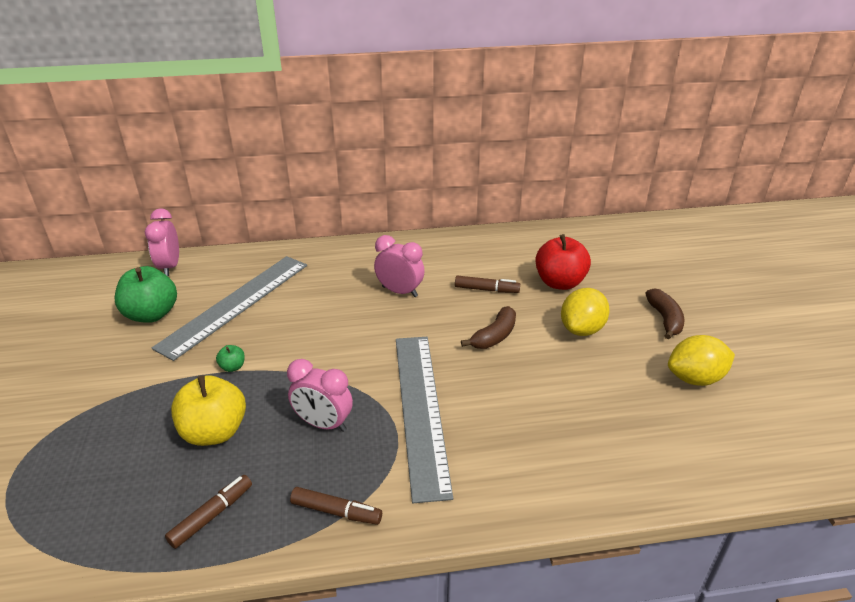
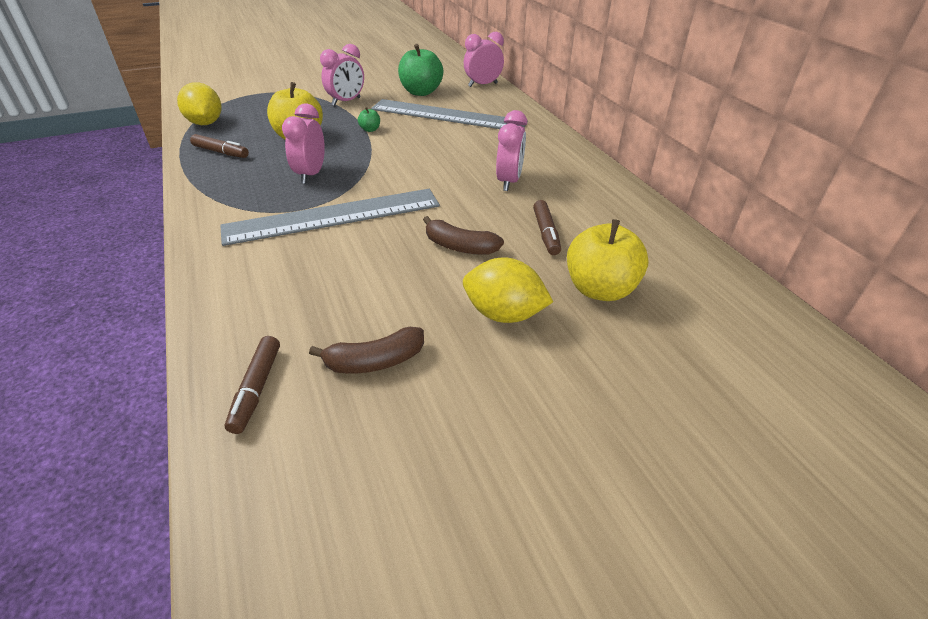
camera: 75 degrees right, 5 degrees up
brown marker [290,487,382,525] -> brown marker moved to [225,336,280,434]
red apple [535,234,591,290] -> yellow apple [567,219,649,301]
brown banana [645,288,685,340] -> brown banana moved to [309,327,424,373]
yellow lemon [668,335,735,386] -> yellow lemon moved to [177,82,221,125]
none -> pink clock [320,44,364,106]

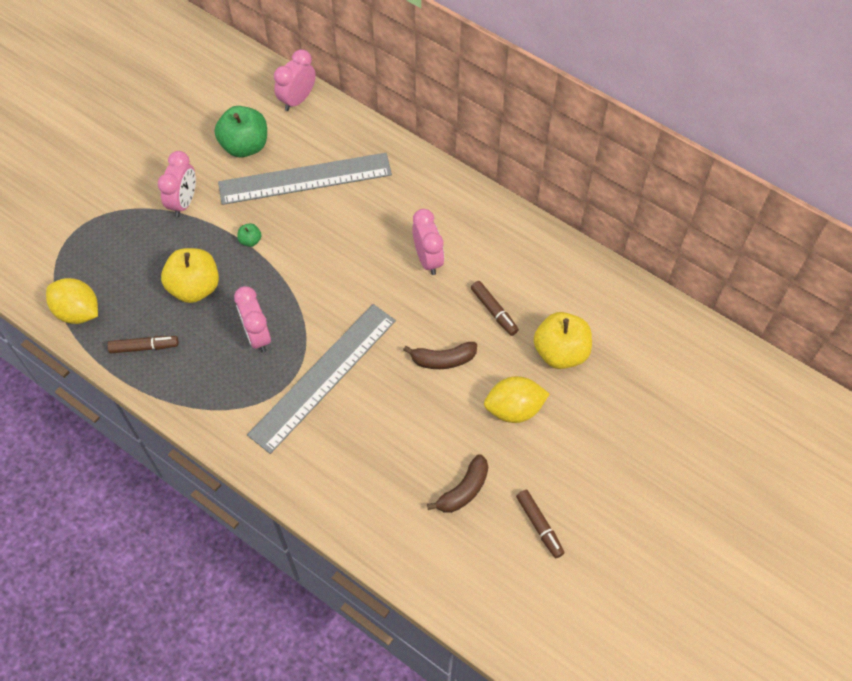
camera: 30 degrees left, 20 degrees up
brown marker [225,336,280,434] -> brown marker moved to [516,490,565,558]

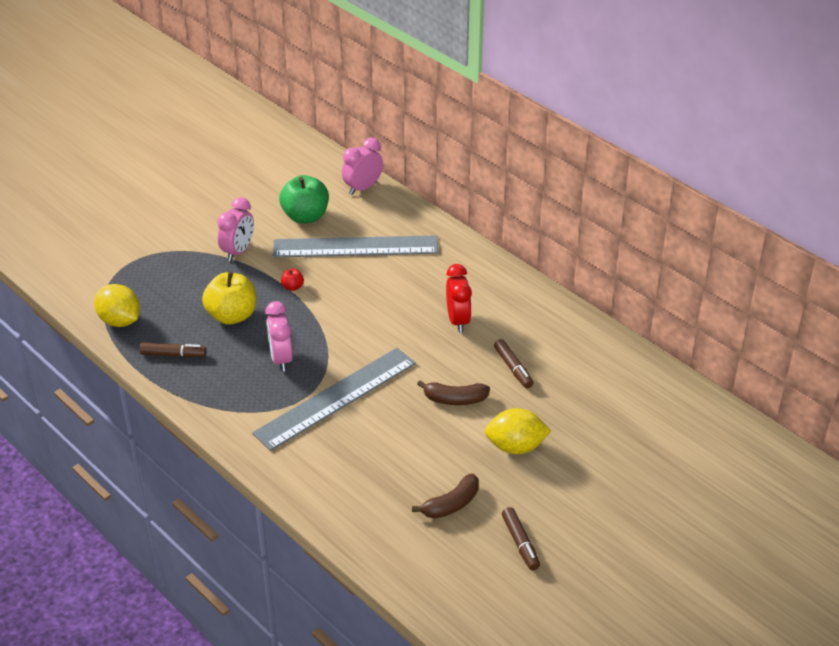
camera: 10 degrees right, 20 degrees down
green apple [237,223,262,247] -> red apple [281,269,304,291]
pink clock [412,209,444,275] -> red clock [446,264,472,333]
yellow apple [534,312,592,369] -> none

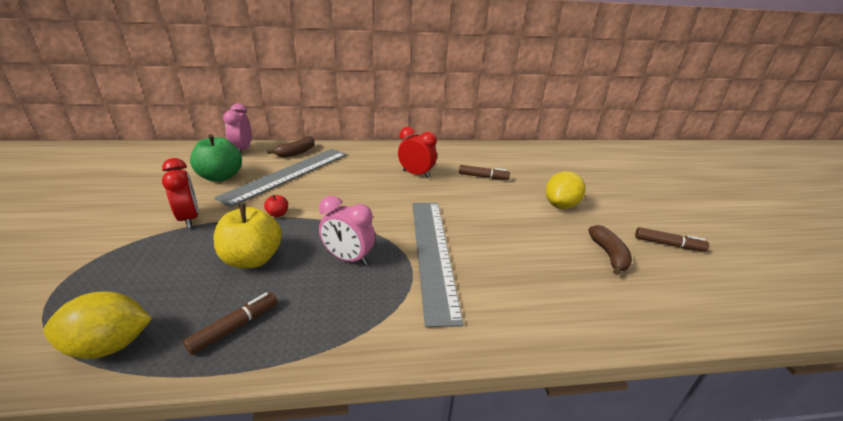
camera: 55 degrees left, 10 degrees down
pink clock [217,197,254,261] -> red clock [162,158,199,228]
brown banana [417,380,490,405] -> brown banana moved to [267,136,315,158]

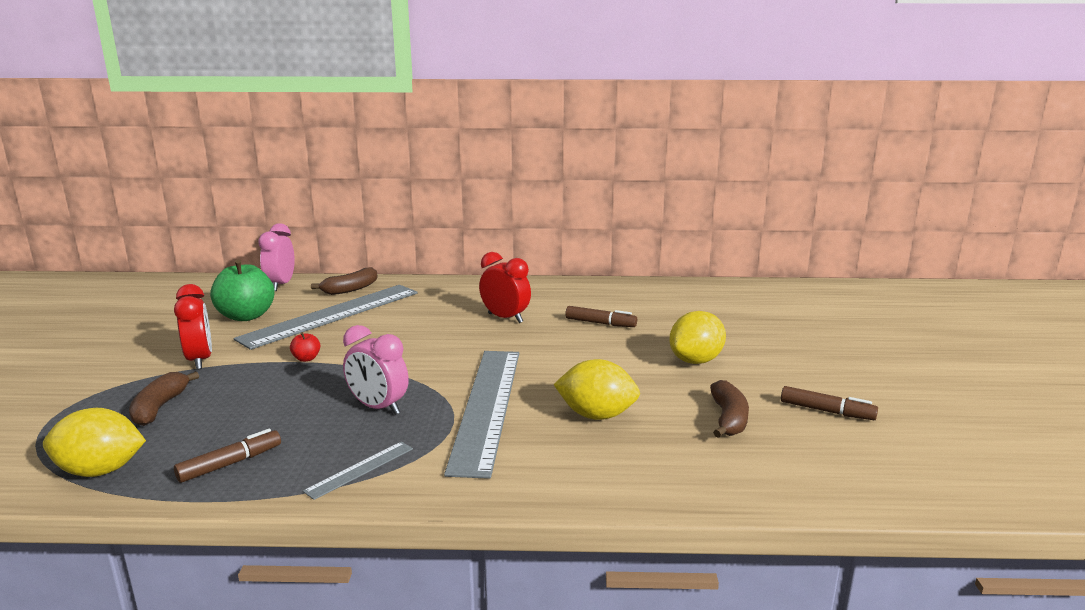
camera: 10 degrees right, 10 degrees down
yellow apple [214,204,282,268] -> none
none -> brown banana [129,371,199,426]
none -> grey ruler [303,442,413,500]
none -> yellow lemon [553,359,640,420]

